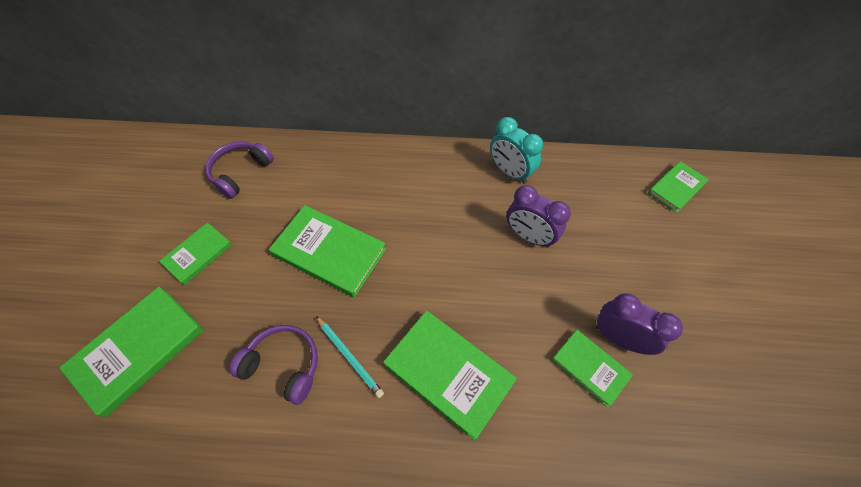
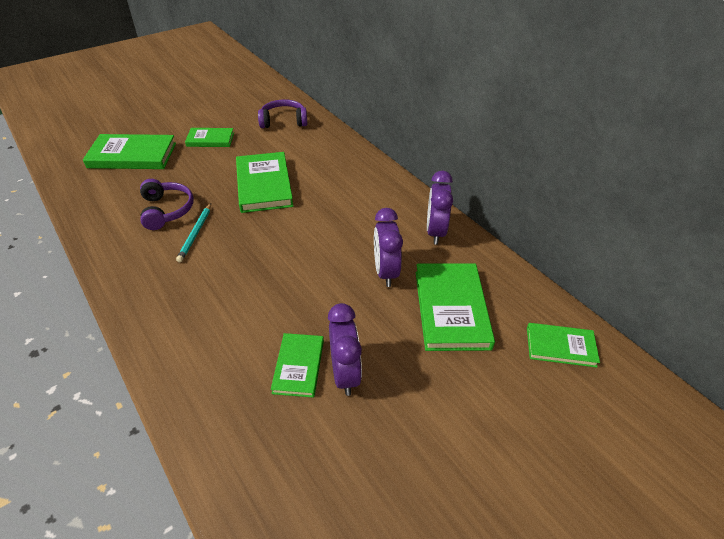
camera: 50 degrees right, 15 degrees down
green book [383,311,517,441] -> green book moved to [415,263,495,351]
turquoise clock [490,117,543,183] -> purple clock [427,171,453,245]

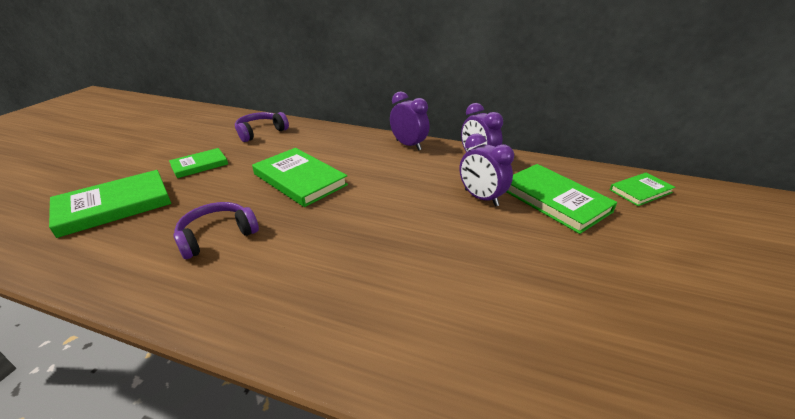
camera: 35 degrees left, 10 degrees down
purple headphones [140,179,194,230] -> purple headphones turned 75 degrees counterclockwise [173,202,259,259]
turquoise pencil [176,203,211,262] -> none
green book [271,333,324,398] -> none
purple clock [328,303,362,396] -> purple clock moved to [390,91,429,150]

